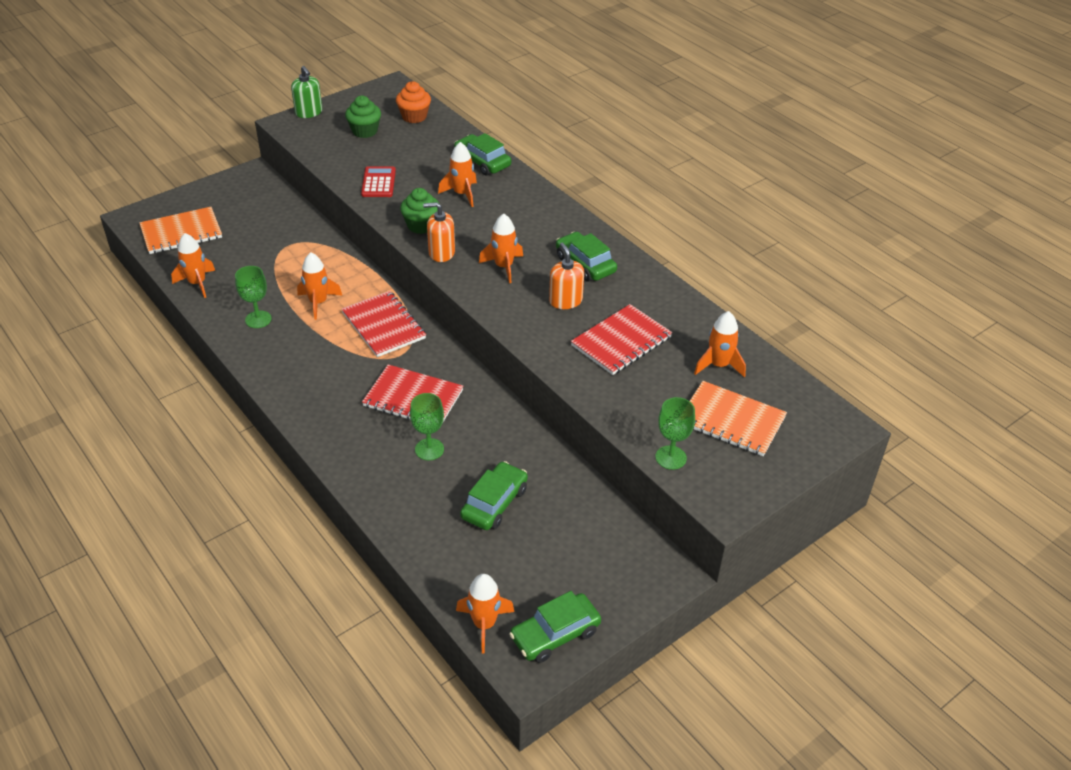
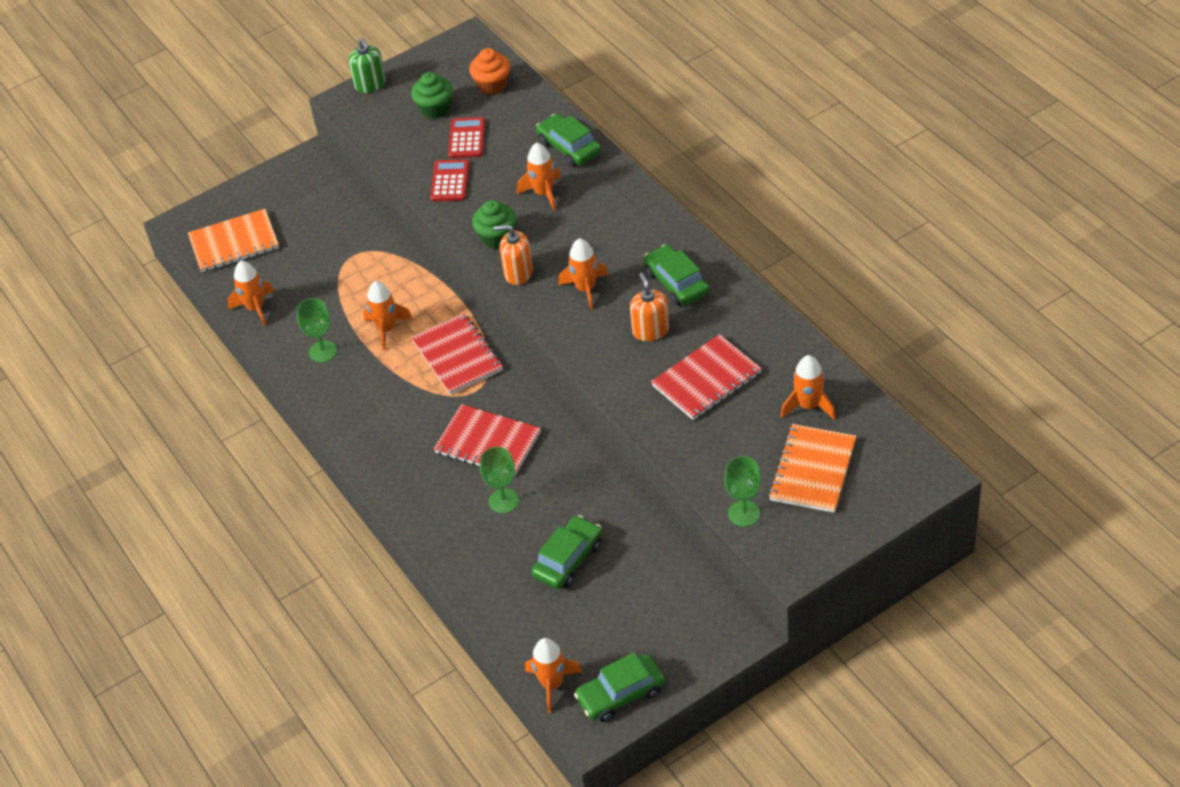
camera: 10 degrees right, 5 degrees up
orange notebook [690,381,787,456] -> orange notebook turned 75 degrees clockwise [769,424,857,513]
none -> red calculator [448,117,485,158]

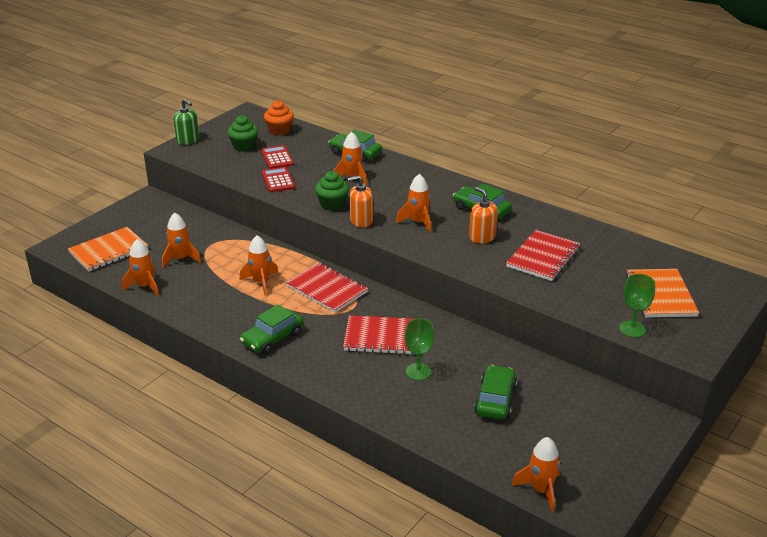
camera: 25 degrees left, 15 degrees down
green goblet [297,298,337,362] -> none
green car [574,652,665,722] -> green car moved to [240,304,303,354]
orange rocket [781,355,836,420] -> orange rocket moved to [162,213,201,267]

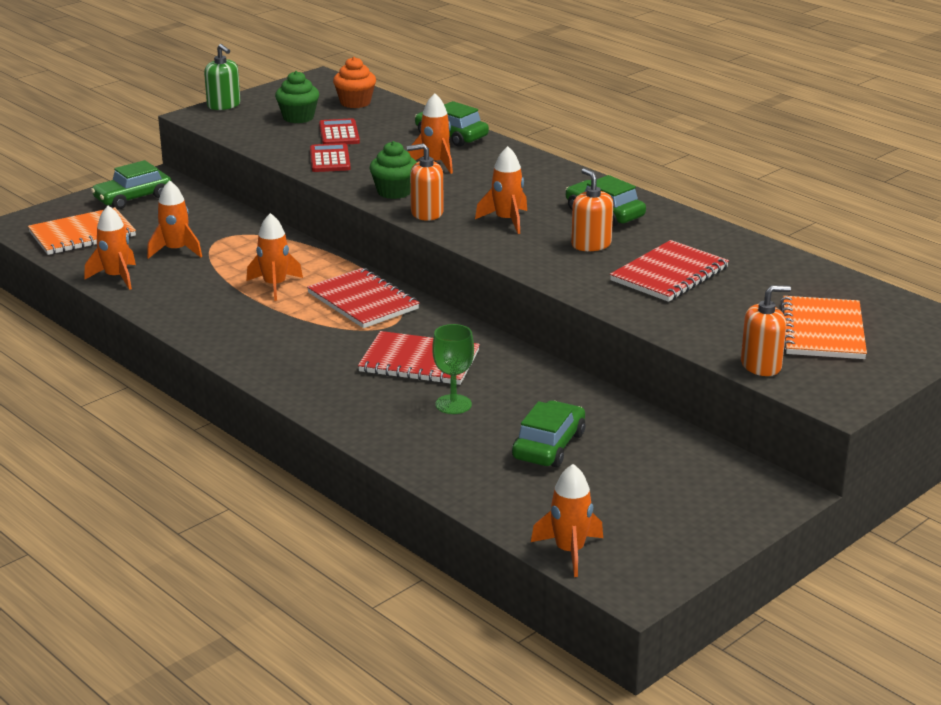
camera: 10 degrees right, 5 degrees down
green car [240,304,303,354] -> green car moved to [91,160,172,209]
green goblet [619,274,655,337] -> orange soap dispenser [741,285,791,376]

